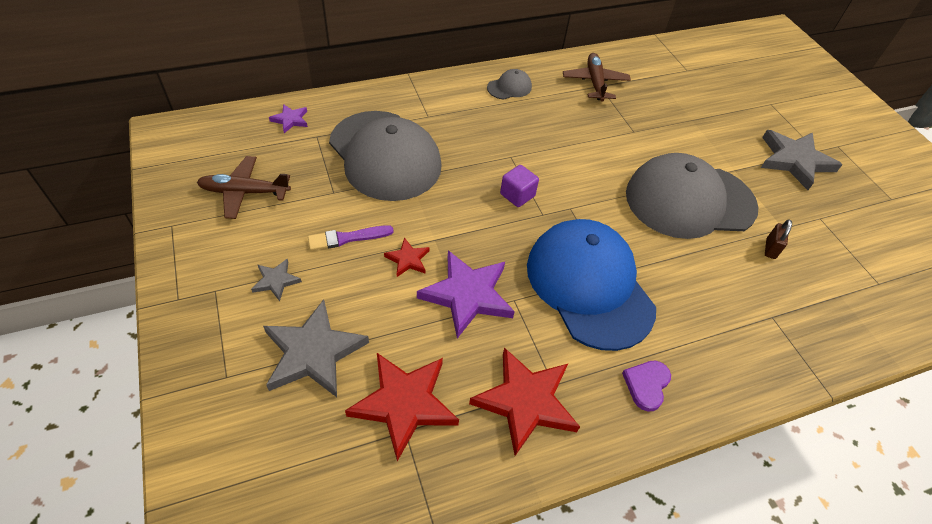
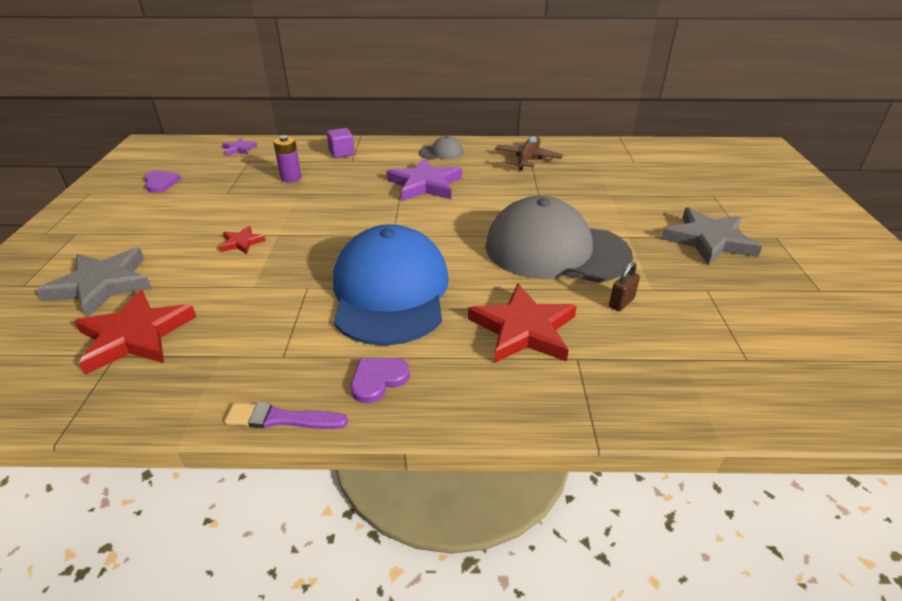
camera: 25 degrees right, 15 degrees down
brown plane [197,156,291,219] -> purple heart [144,170,181,193]
grey star [251,259,302,301] -> none
purple brush [308,225,394,251] -> purple brush moved to [225,403,348,429]
grey cap [329,111,442,201] -> purple battery [273,136,302,183]
purple star [417,250,515,338] -> purple star moved to [386,158,462,201]
red star [469,347,580,456] -> red star moved to [468,284,577,363]
purple cube [500,165,539,207] -> purple cube moved to [327,128,355,158]

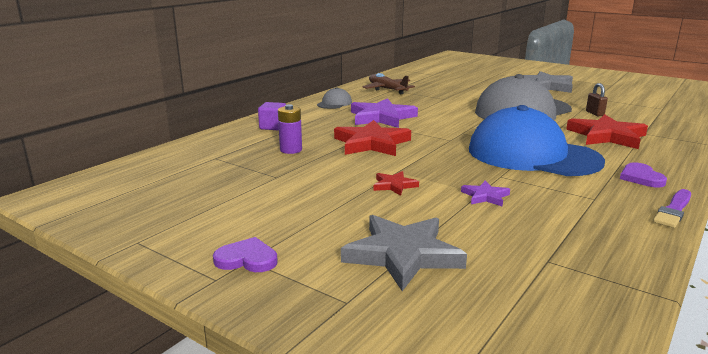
camera: 55 degrees left, 15 degrees down
red star [74,290,196,375] -> red star moved to [334,120,411,156]
purple heart [144,170,181,193] -> purple heart moved to [213,237,278,272]
purple star [222,138,257,156] -> purple star moved to [461,181,510,207]

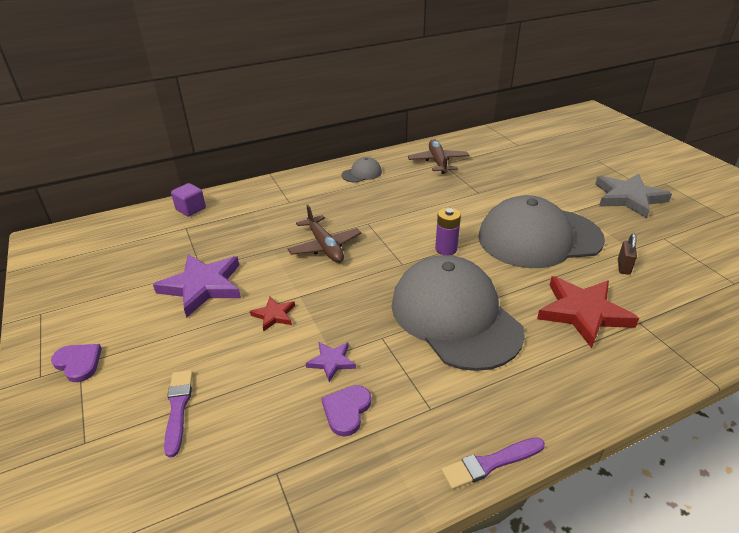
camera: 30 degrees right, 15 degrees up
purple cube [258,102,286,131] -> purple cube moved to [171,183,206,217]
purple battery [278,104,302,154] -> purple battery moved to [435,208,461,255]
red star [334,120,411,156] -> brown plane [288,205,361,263]
grey star [341,215,467,291] -> purple brush [164,370,193,458]
purple star [351,98,418,128] -> purple star moved to [153,254,241,318]
blue cap [469,105,605,176] -> grey cap [391,255,525,371]
purple heart [620,162,667,188] -> purple heart moved to [321,385,371,437]

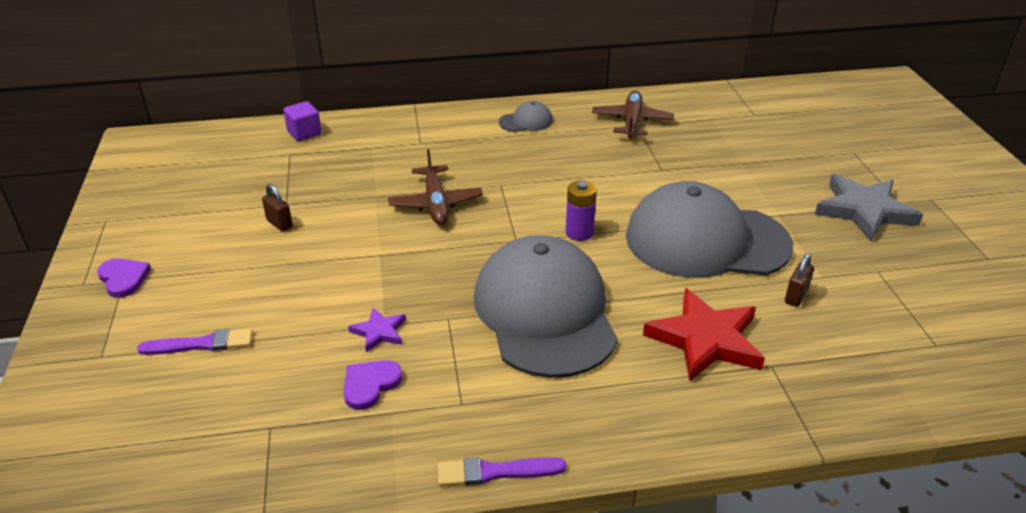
camera: 15 degrees right, 0 degrees up
purple star [153,254,241,318] -> brown padlock [262,184,293,232]
purple brush [164,370,193,458] -> purple brush turned 75 degrees clockwise [137,328,253,355]
red star [250,297,295,332] -> none

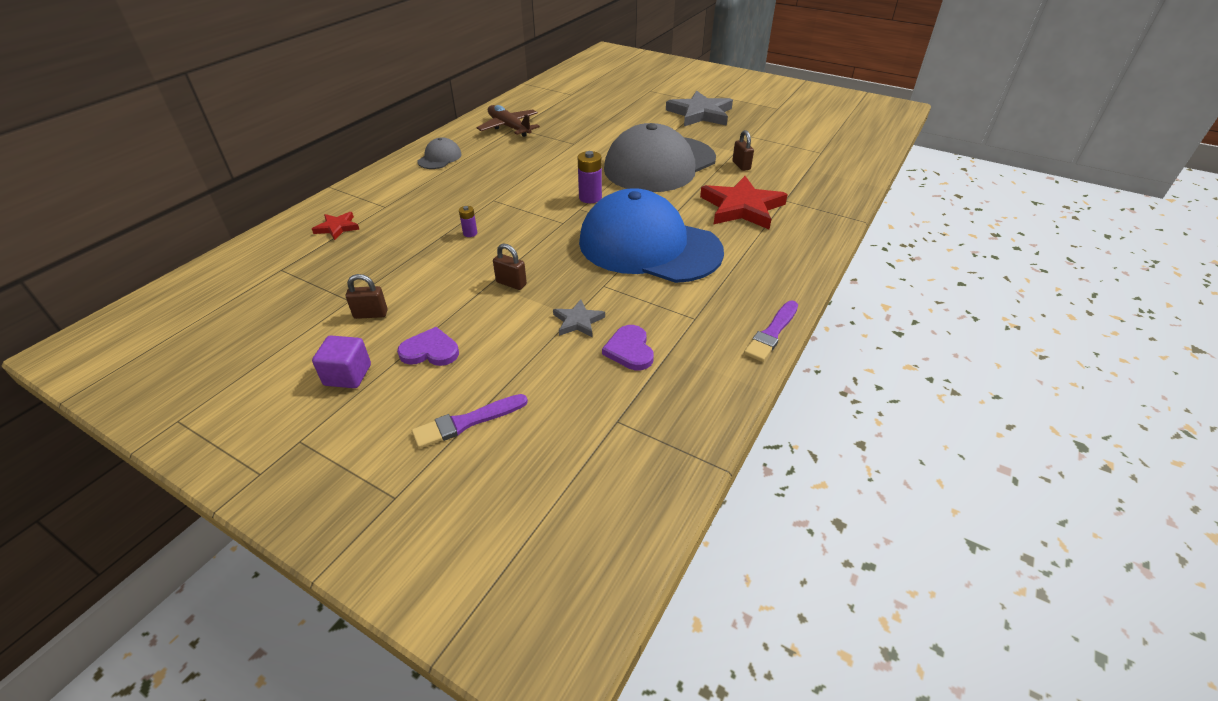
camera: 50 degrees left, 5 degrees up
purple heart [97,258,151,298] -> purple heart moved to [397,327,459,366]
purple brush [137,328,253,355] -> purple brush turned 150 degrees counterclockwise [412,394,528,449]
purple cube [283,101,322,141] -> purple cube moved to [312,336,371,388]
purple star [348,308,406,352] -> grey star [553,299,605,337]
brown plane [388,149,483,225] -> purple battery [459,206,477,237]
grey cap [474,235,618,378] -> blue cap [579,188,724,283]
none -> red star [312,212,360,240]
none -> brown padlock [493,244,527,290]

